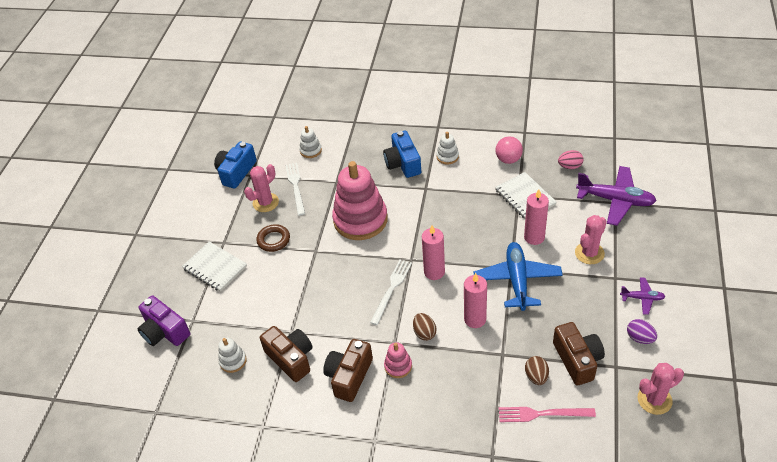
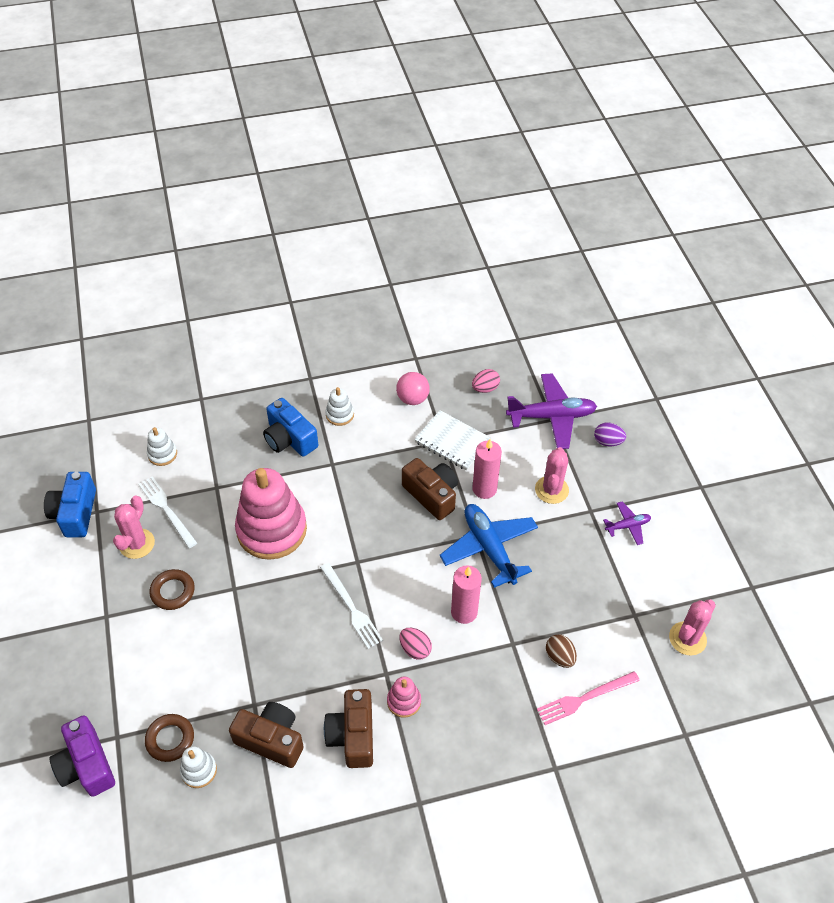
camera: 30 degrees left, 5 degrees up
purple camera [137,295,190,346] -> purple camera turned 45 degrees clockwise [49,715,115,797]
white notebook [182,242,247,292] -> none
white fork [370,259,412,325] -> white fork turned 150 degrees clockwise [320,563,383,649]
brown egg [413,313,436,341] -> pink egg [399,628,432,660]
pink candle [422,225,445,280] -> none
brown camera [553,322,605,385] -> brown camera moved to [402,458,458,520]
purple egg [627,319,657,344] -> purple egg moved to [594,422,626,446]
none -> brown ring [145,714,194,762]

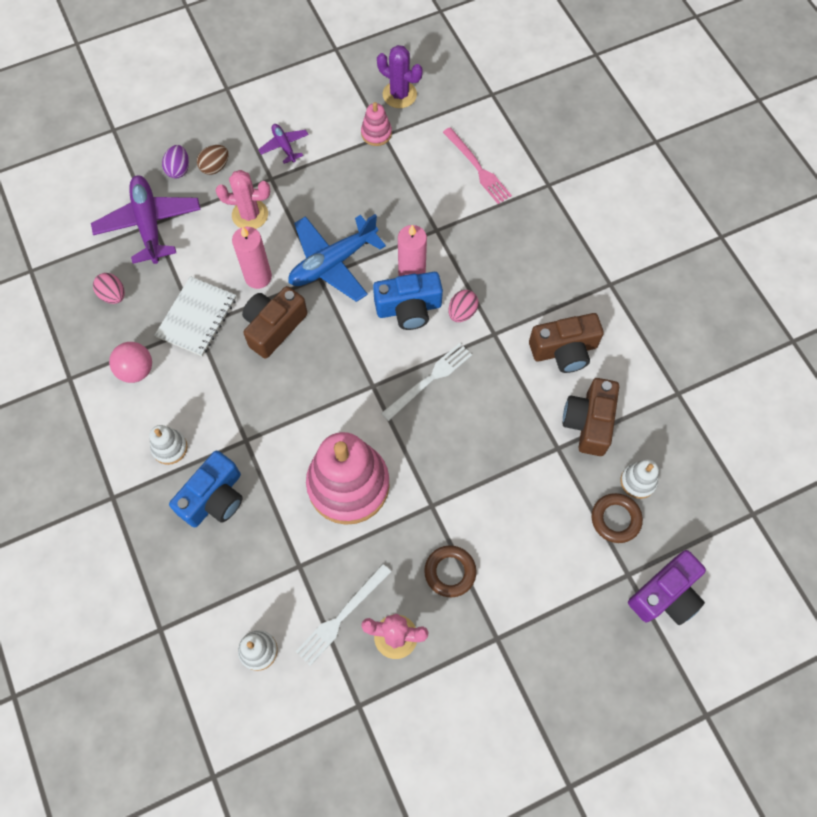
camera: 100 degrees left, 15 degrees up
blue camera [44,472,96,537] -> blue camera moved to [373,272,443,330]
pink stacking toy [387,677,421,718] -> pink stacking toy moved to [361,102,392,146]
brown egg [546,634,577,668] -> brown egg moved to [197,145,229,175]
pink cactus [669,599,716,656] -> purple cactus [377,45,423,108]

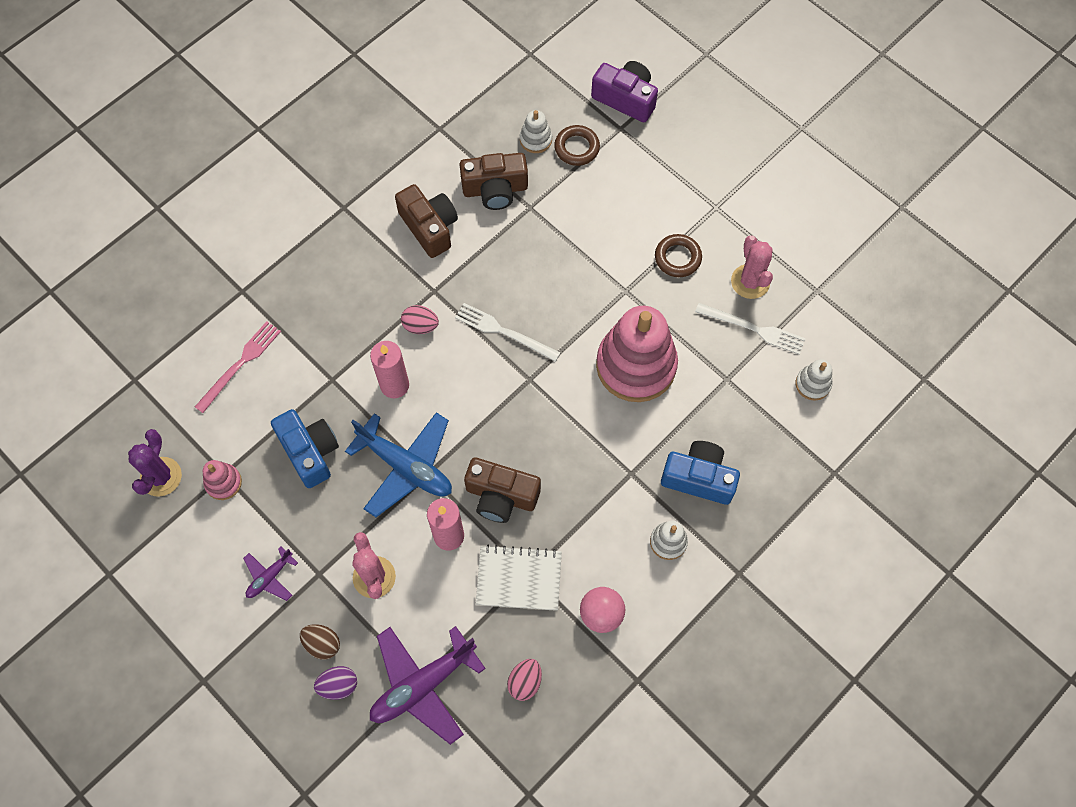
camera: 110 degrees left, 0 degrees up
blue camera [373,272,443,330] -> blue camera moved to [271,409,339,488]

